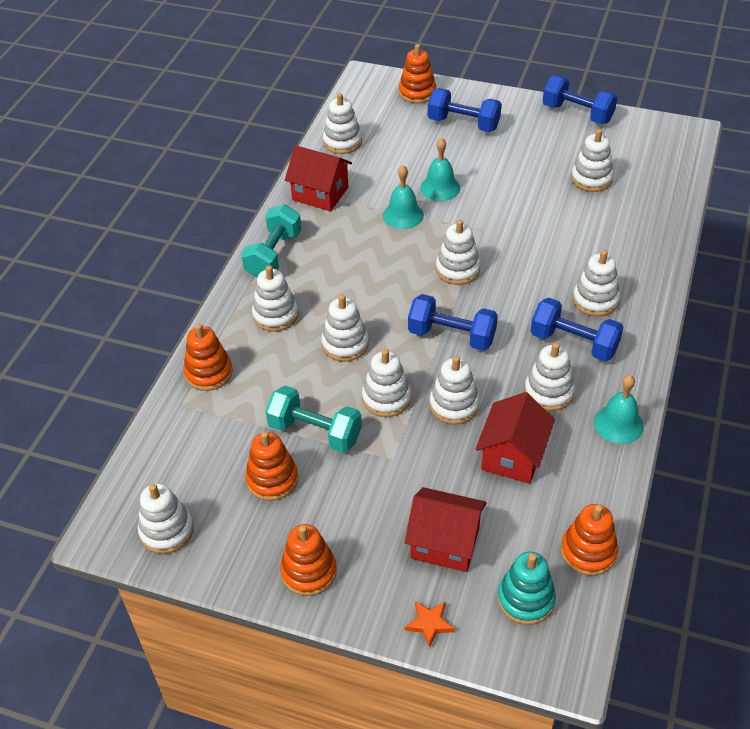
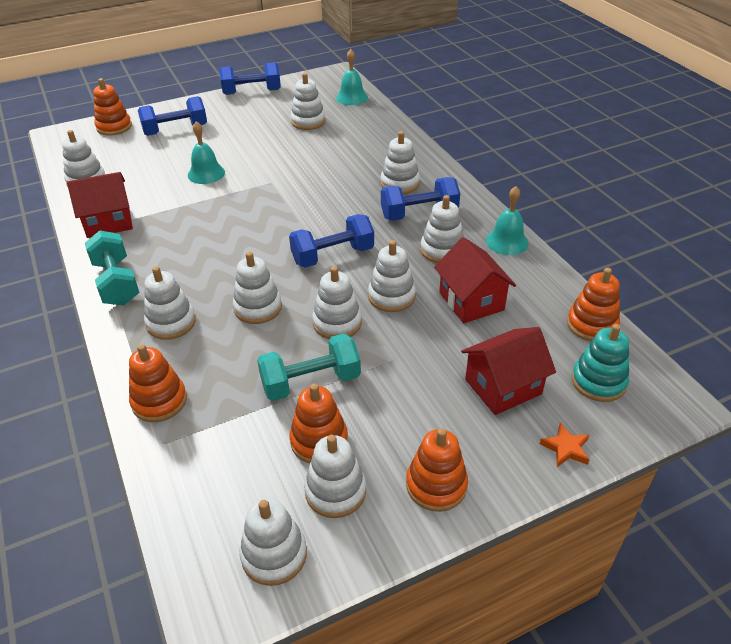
camera: 45 degrees left, 5 degrees down
turquoise bell [383,165,424,229] -> turquoise bell moved to [336,49,368,105]
white stacking toy [436,220,480,285] -> white stacking toy moved to [304,435,366,518]

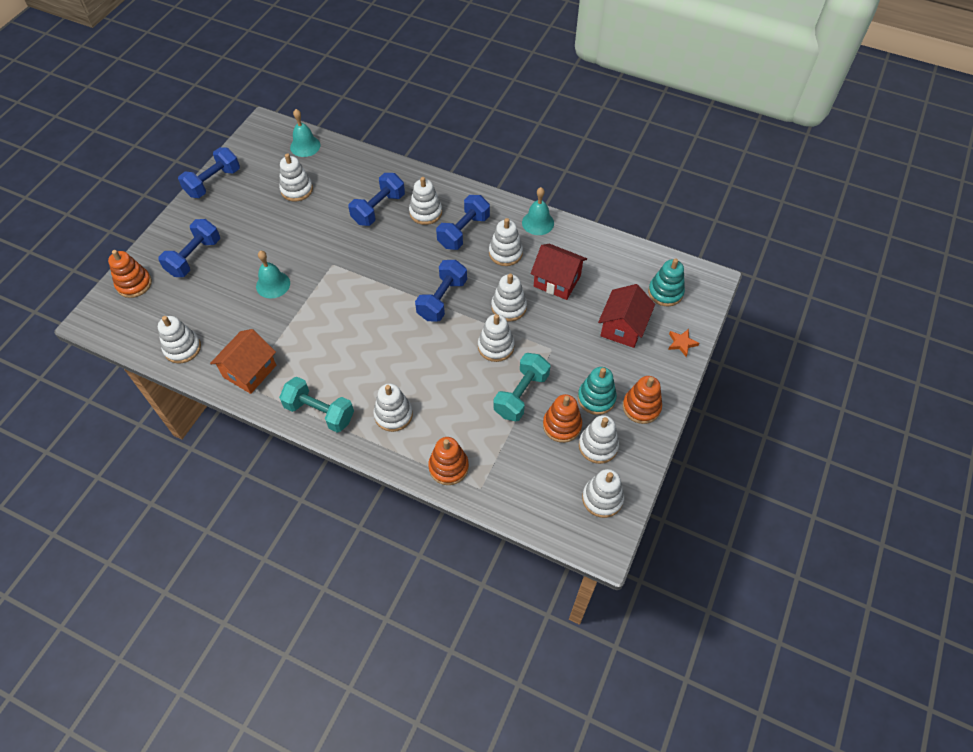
camera: 40 degrees left, 15 degrees up
red house [67,172,133,238] -> orange house [210,329,276,394]
white stacking toy [233,252,282,324] -> none
orange stacking toy [567,268,620,341] -> none
none -> blue dumbbell [348,173,405,226]
none -> turquoise stacking toy [578,367,617,415]

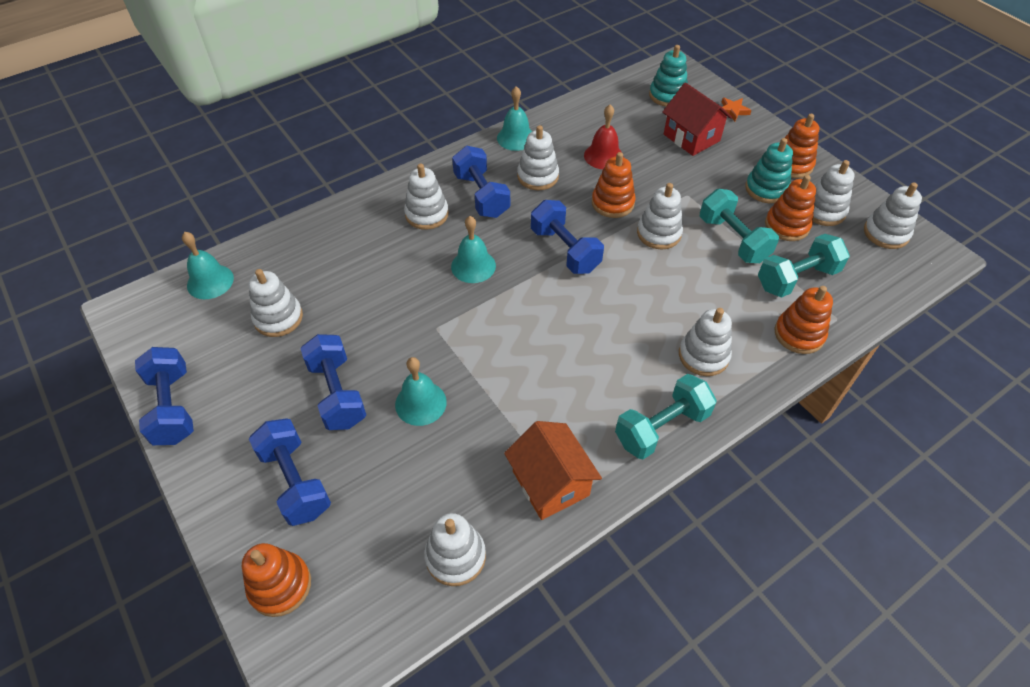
camera: 60 degrees left, 5 degrees down
blue dumbbell [348,173,405,226] -> blue dumbbell moved to [300,334,366,430]
white stacking toy [491,274,527,321] -> orange stacking toy [592,152,636,218]
red house [531,244,587,300] -> red bell [584,105,621,169]
none -> turquoise bell [451,216,496,283]
none -> turquoise dumbbell [758,234,850,298]

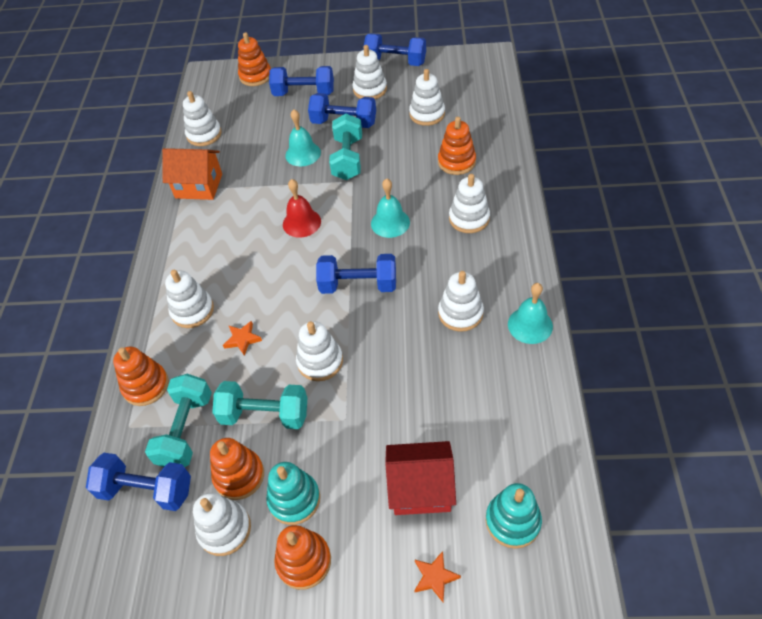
camera: 130 degrees right, 0 degrees up
turquoise bell [182,232,234,299] -> none
blue dumbbell [452,146,510,218] -> blue dumbbell moved to [86,453,191,511]
red bell [584,105,621,169] -> red bell moved to [283,179,321,237]
orange stacking toy [592,152,636,218] -> orange stacking toy moved to [438,117,476,175]
turquoise dumbbell [615,374,717,459] -> turquoise dumbbell moved to [329,114,362,180]
white stacking toy [864,182,922,249] -> white stacking toy moved to [353,45,387,99]
none -> orange star [223,321,262,356]

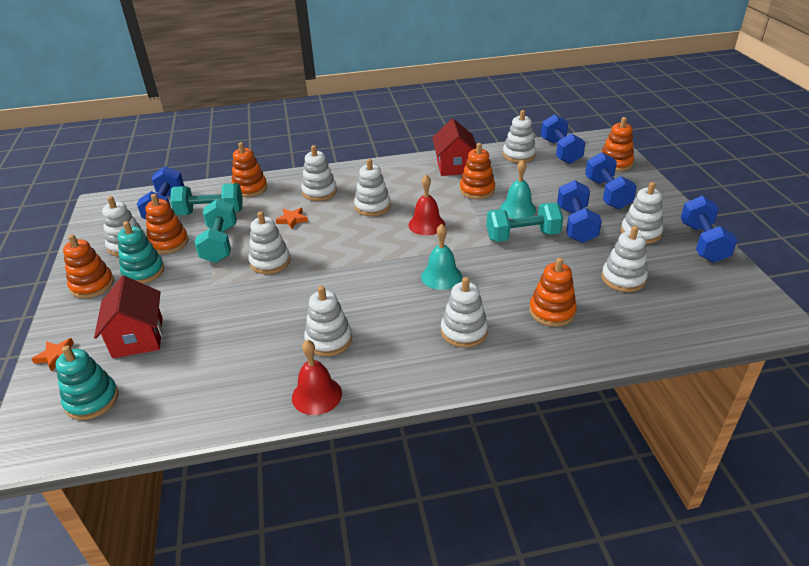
camera: 75 degrees right, 15 degrees down
orange house [162,148,222,200] -> red house [432,119,476,176]
blue dumbbell [316,254,396,294] -> blue dumbbell moved to [541,114,586,164]
turquoise bell [508,283,553,344] -> red bell [292,340,342,415]
none -> white stacking toy [354,159,391,216]
none -> orange stacking toy [460,143,495,199]

